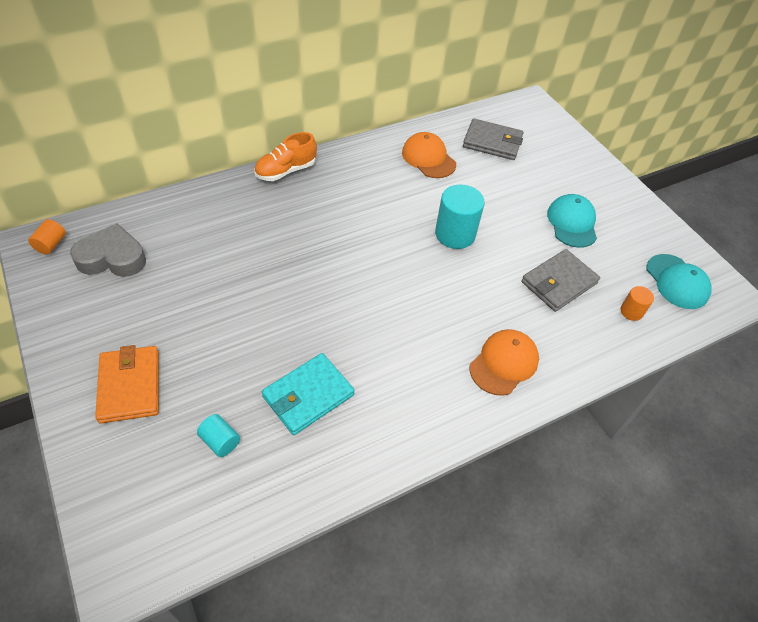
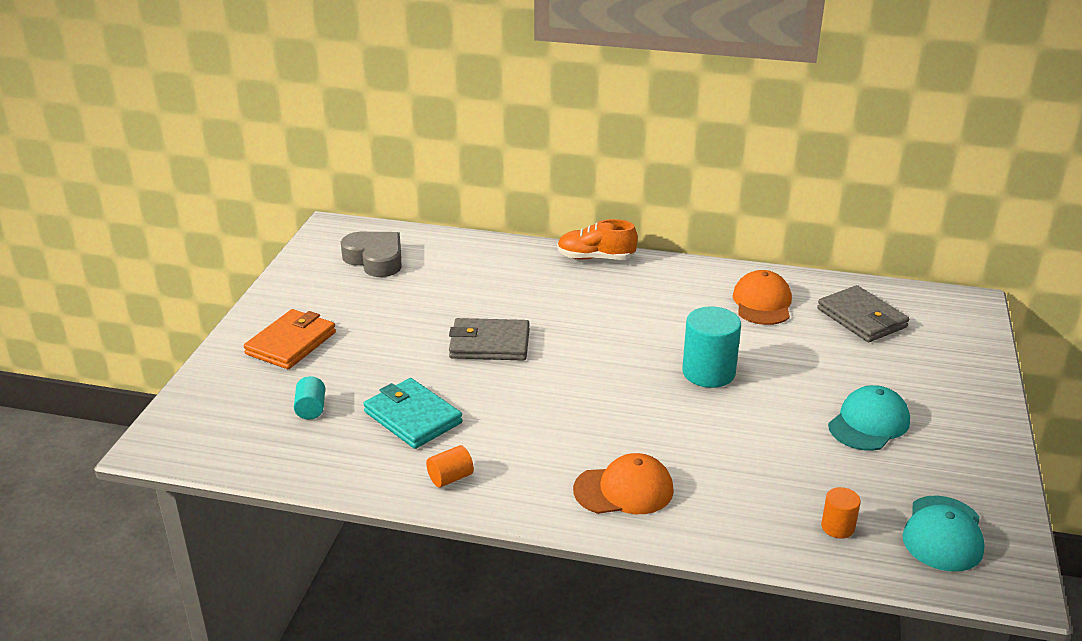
camera: 45 degrees right, 20 degrees down
orange cylinder [28,219,66,254] -> orange cylinder moved to [426,445,474,488]
turquoise wallet [262,353,355,435] -> turquoise wallet turned 45 degrees clockwise [363,378,463,449]
grey wallet [521,249,600,312] -> grey wallet moved to [449,318,530,361]

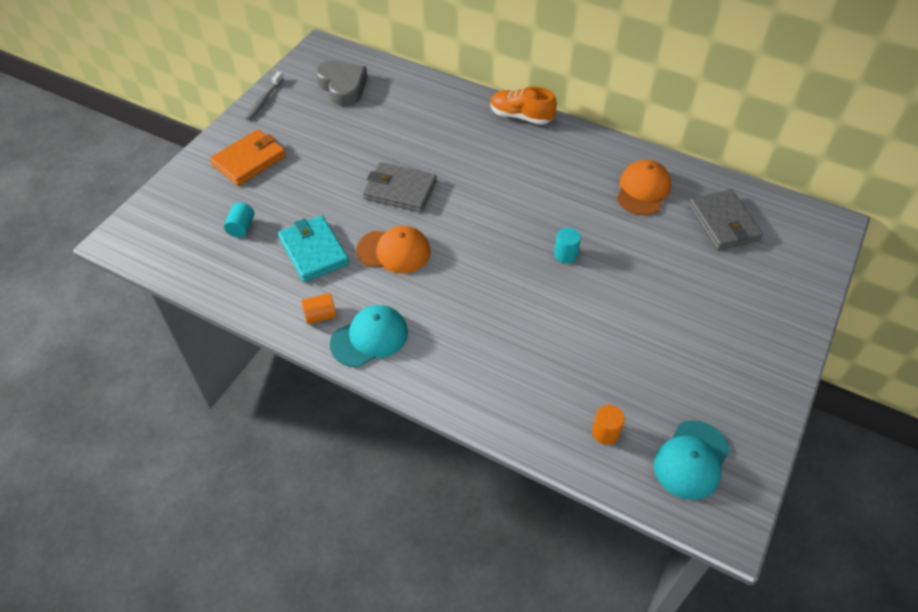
camera: 15 degrees right, 20 degrees up
orange cap [573,453,674,514] -> orange cap moved to [356,226,430,273]
turquoise cylinder [682,307,741,388] -> turquoise cylinder [554,228,581,263], size x0.52
turquoise cap [828,385,910,451] -> turquoise cap moved to [330,305,408,367]
none -> grey toothbrush [245,72,283,121]

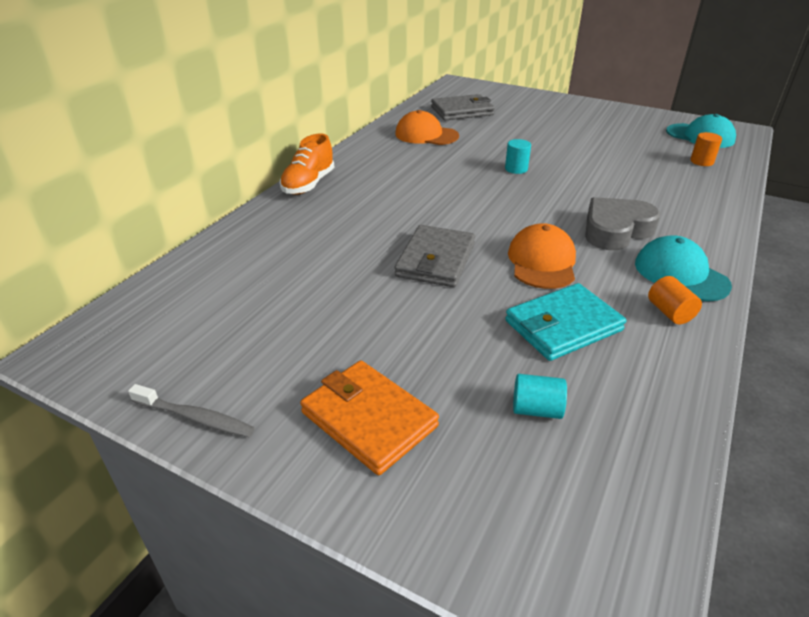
camera: 90 degrees left, 15 degrees down
grey heart [316,60,367,106] -> grey heart moved to [585,197,660,250]

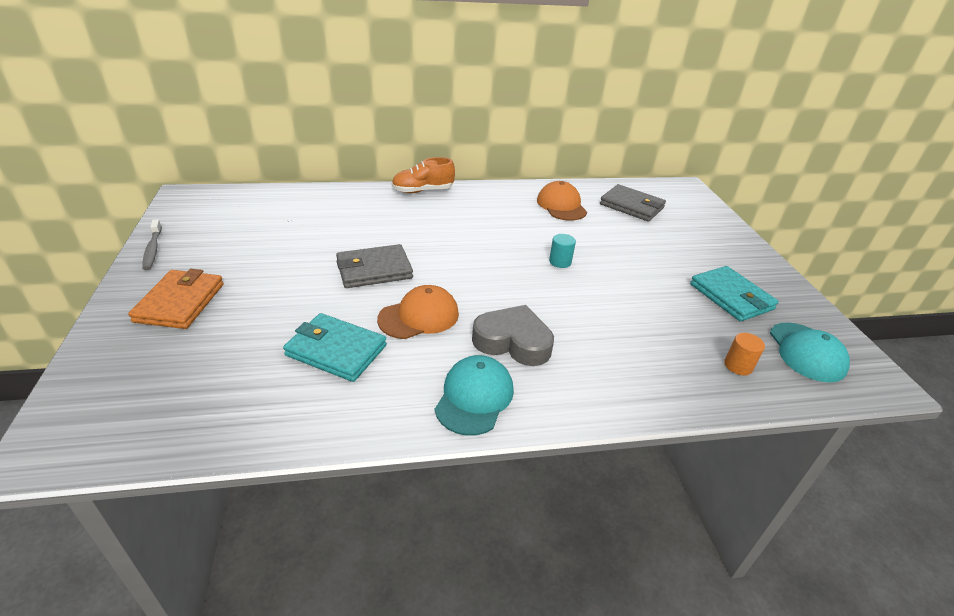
camera: 50 degrees right, 0 degrees up
turquoise cylinder [513,374,567,419] -> none
orange cylinder [648,276,702,324] -> none
none -> turquoise wallet [690,266,779,322]

